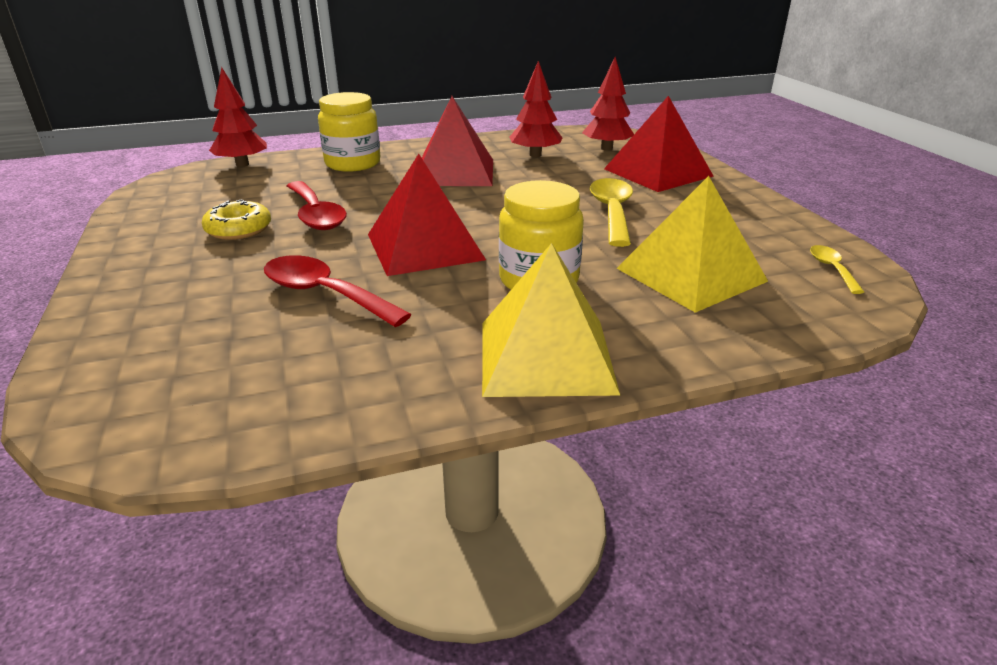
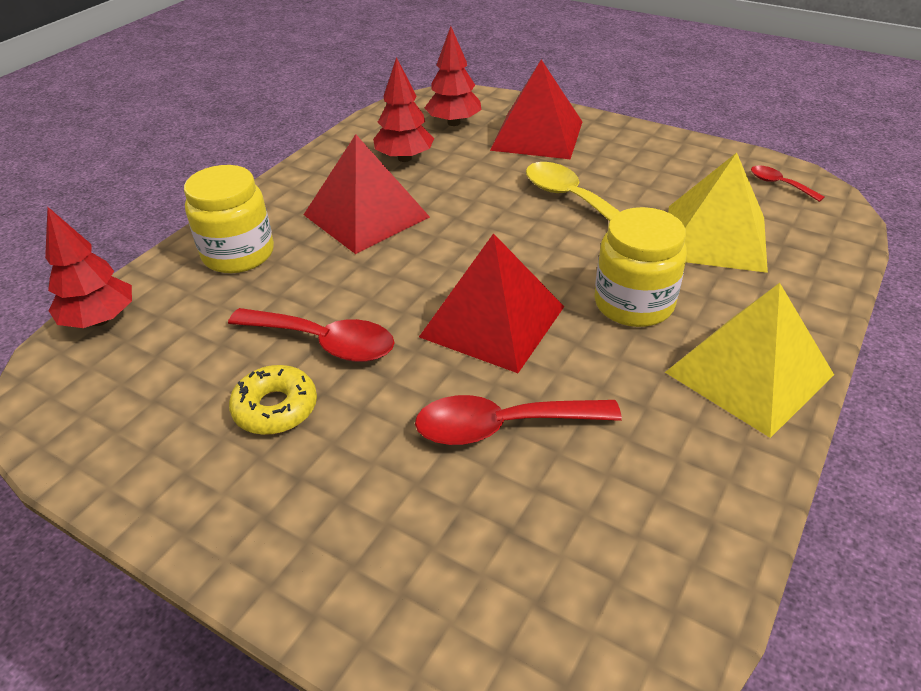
camera: 40 degrees left, 10 degrees up
yellow spoon [810,245,864,294] -> red spoon [751,165,824,202]

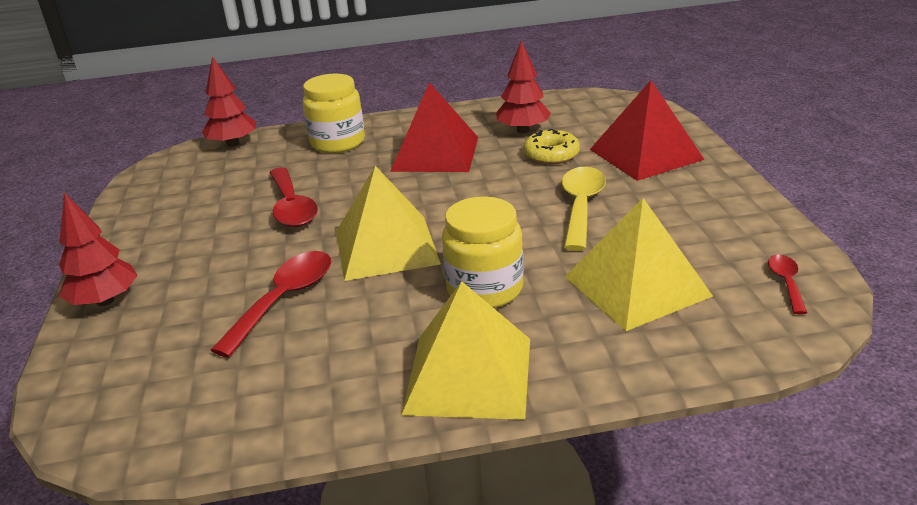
camera: 50 degrees right, 10 degrees down
yellow donut [229,365,317,435] -> yellow donut moved to [524,129,580,165]
red spoon [415,395,622,445] -> red spoon turned 75 degrees clockwise [211,251,331,358]
red pyramid [419,233,564,373] -> yellow pyramid [336,166,441,281]
red tree [424,26,481,126] -> red tree moved to [59,193,138,306]

